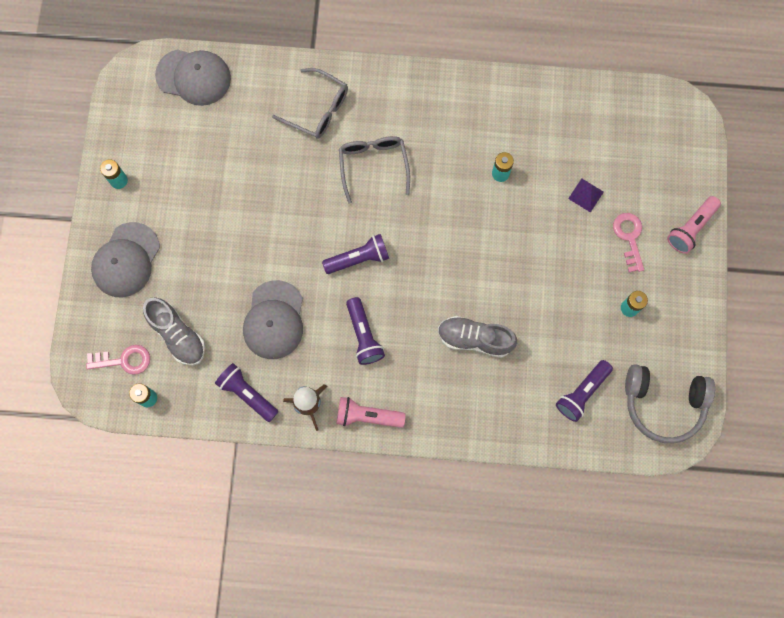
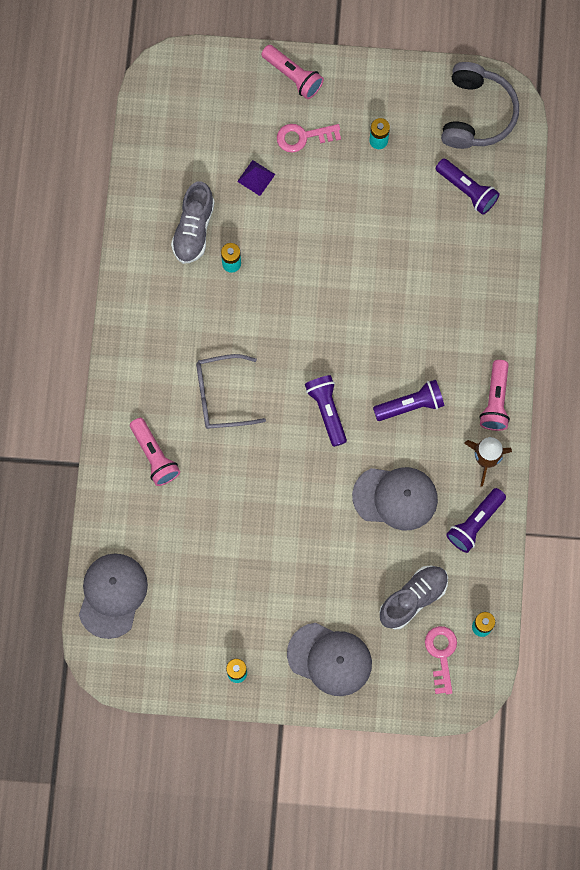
camera: 90 degrees left, 0 degrees up
grey glasses [272,68,348,139] -> pink flashlight [130,418,180,486]
grey shoe [438,316,517,358] -> grey shoe moved to [171,182,215,264]

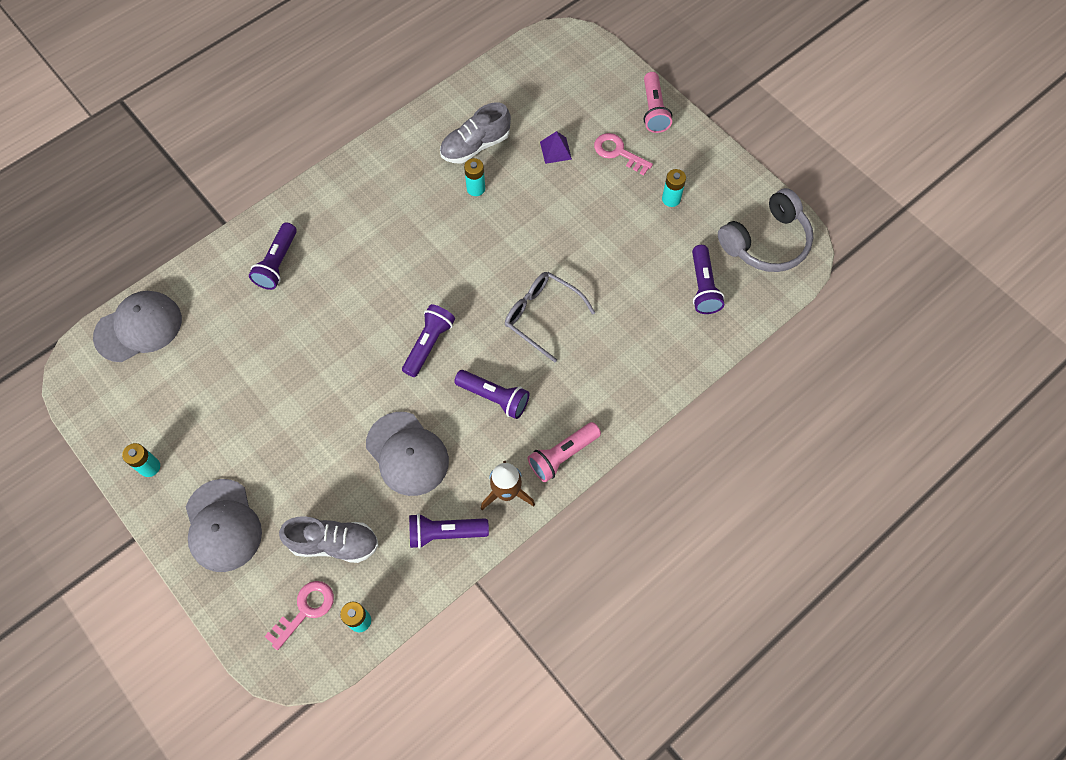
camera: 45 degrees right, 10 degrees down
pink flashlight [130,418,180,486] -> purple flashlight [249,223,297,290]
grey glasses [196,354,266,429] -> grey glasses moved to [505,272,595,362]

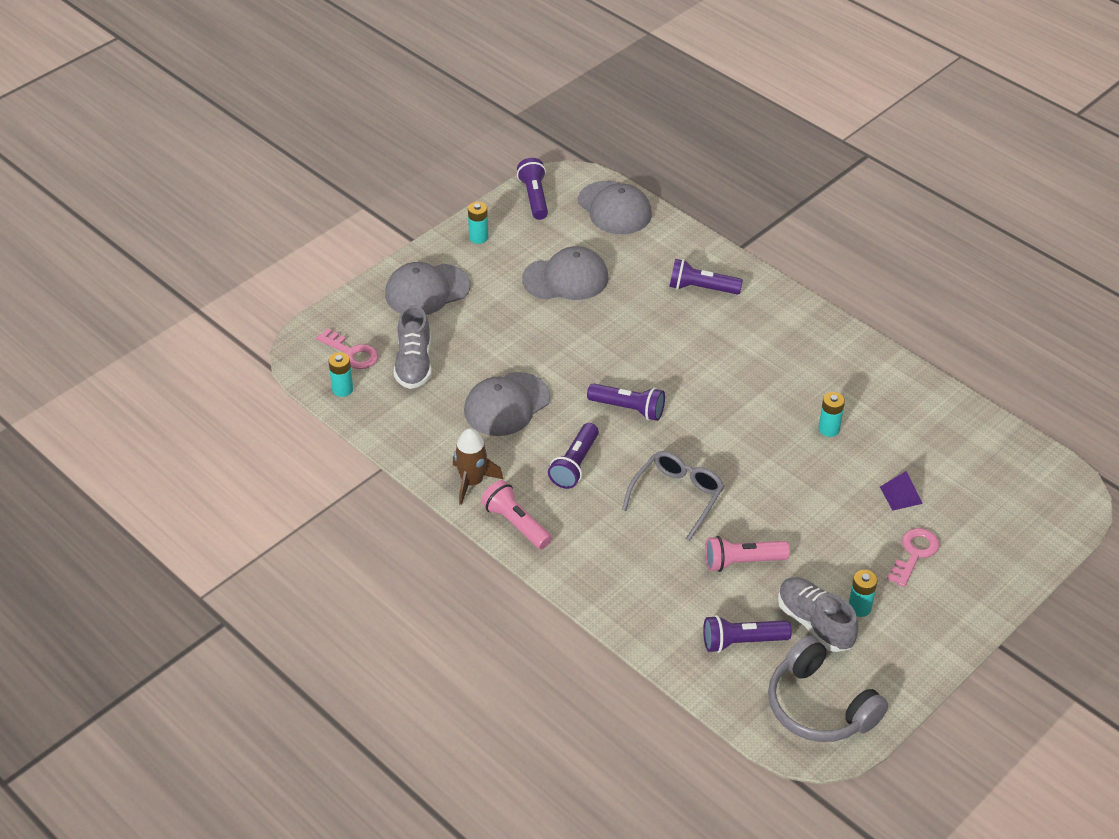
camera: 85 degrees right, 20 degrees down
purple flashlight [409,513,489,549] -> purple flashlight moved to [517,158,548,220]
grey shoe [440,103,511,163] -> grey shoe moved to [778,577,859,652]
pink flashlight [644,72,672,133] -> pink flashlight moved to [705,536,790,572]
none -> grey cap [522,246,609,300]

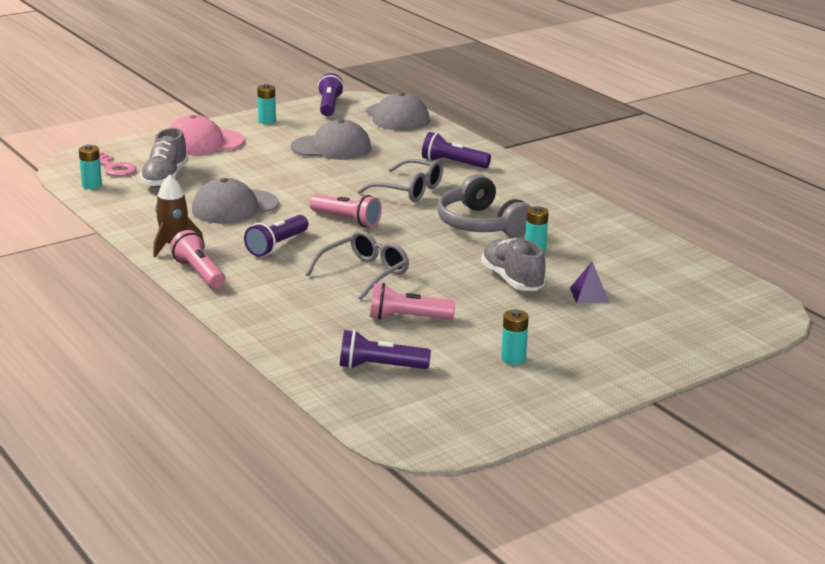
camera: 10 degrees right, 20 degrees down
grey cap [385,262,471,315] -> pink cap [169,115,245,155]
purple flashlight [587,383,665,421] -> pink flashlight [310,195,382,227]
grey headphones [768,635,888,742] -> grey headphones moved to [437,174,531,237]
grey shoe [778,577,859,652] -> grey shoe moved to [481,238,546,291]
pink key [887,528,939,587] -> none
none -> grey glasses [358,159,443,202]

